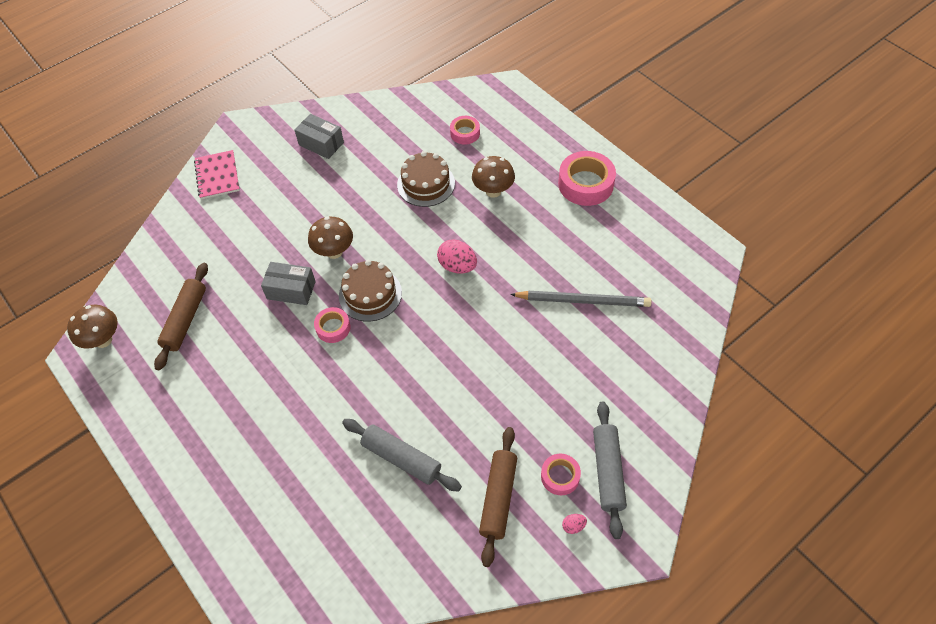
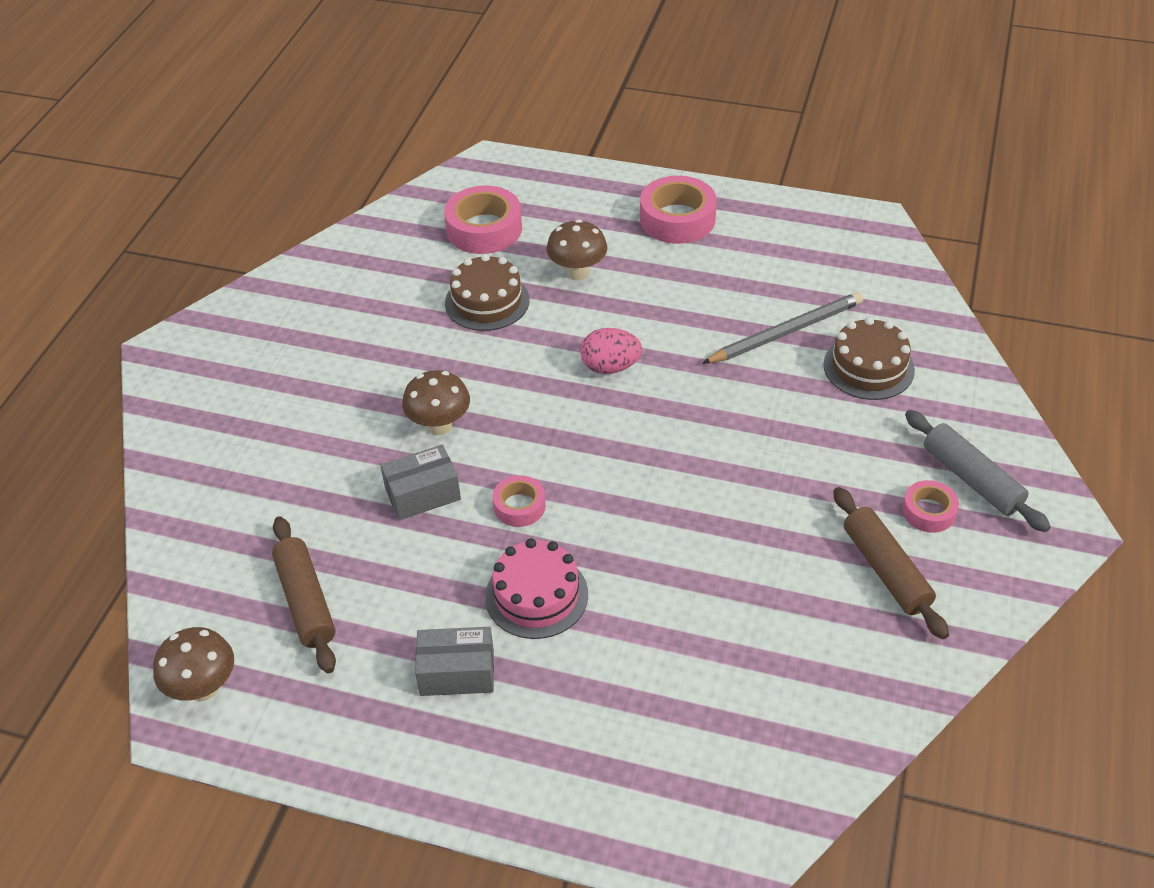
camera: 35 degrees left, 10 degrees down
pink notebook [194,150,240,199] -> none
grey box [295,114,344,159] -> grey box moved to [415,627,494,696]
brown cake [339,260,402,322] -> brown cake moved to [823,317,915,400]
grey rolling pin [342,419,462,492] -> none
pink tape [450,116,480,144] -> pink tape [444,185,522,254], size x1.77
pink egg [562,514,587,534] -> none
none -> pink cake [485,538,588,639]

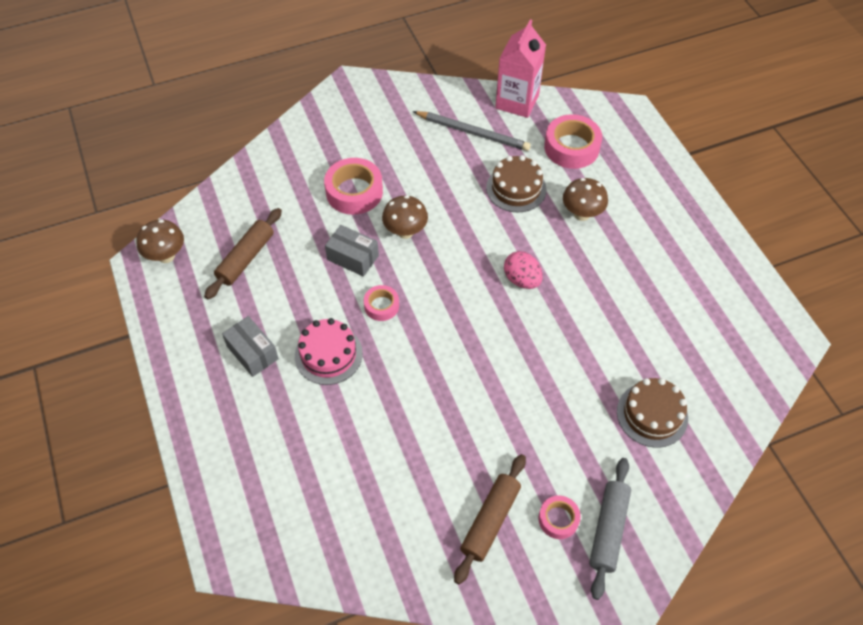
camera: 50 degrees right, 10 degrees up
pink tape [640,176,717,244] -> pink tape moved to [324,158,383,215]
grey pencil [702,292,863,364] -> grey pencil moved to [413,111,531,151]
none -> pink carton [495,19,546,118]

